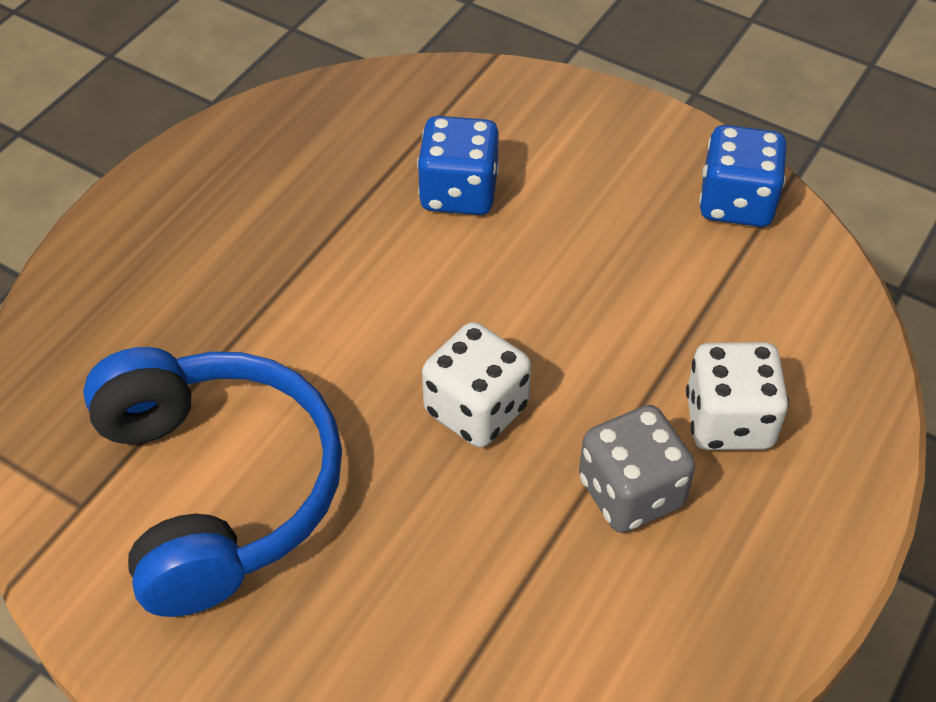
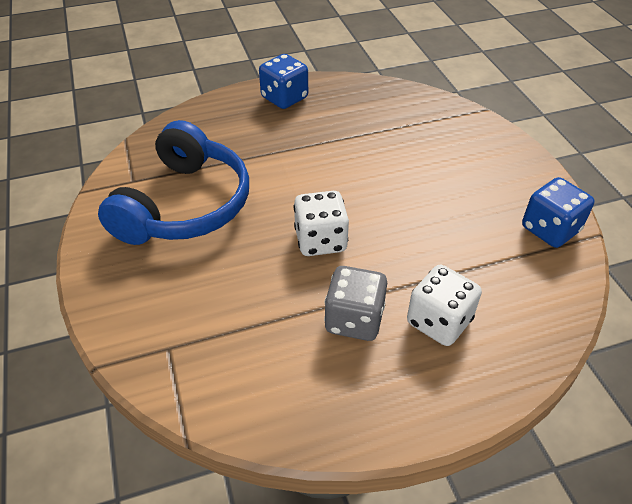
camera: 40 degrees right, 5 degrees down
blue dice [417,116,499,215] -> blue dice moved to [259,54,308,109]

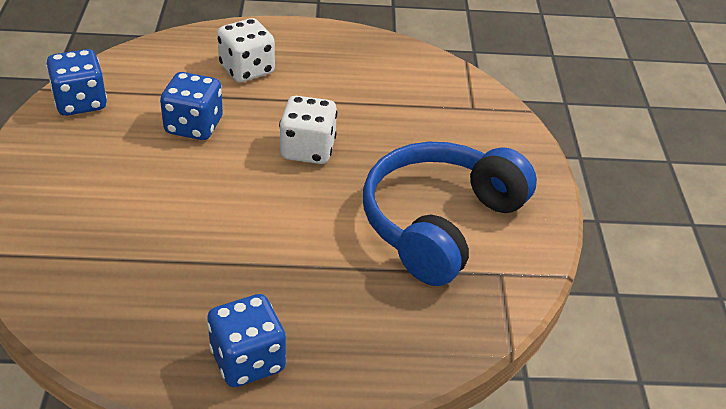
camera: 165 degrees left, 5 degrees down
grey dice [324,266,387,341] -> none
none -> blue dice [160,72,223,140]

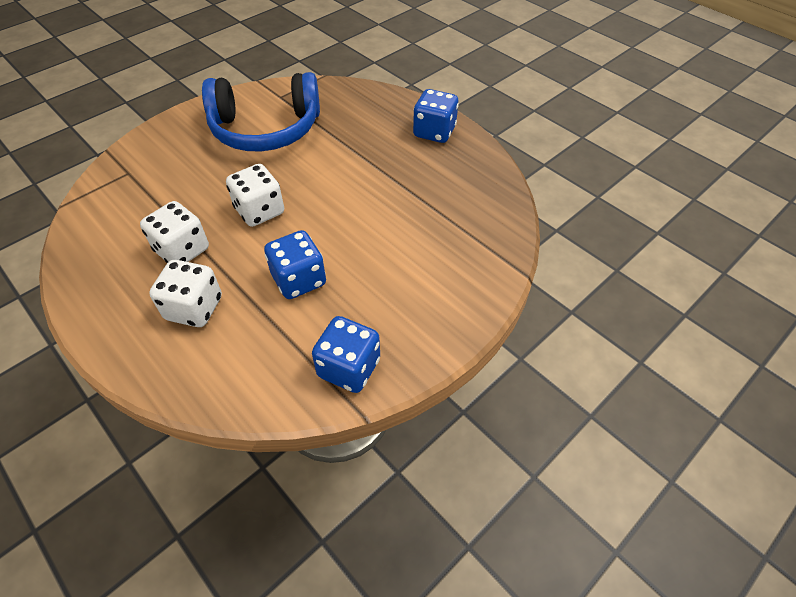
camera: 130 degrees left, 10 degrees up
none -> white dice [140,201,209,263]

